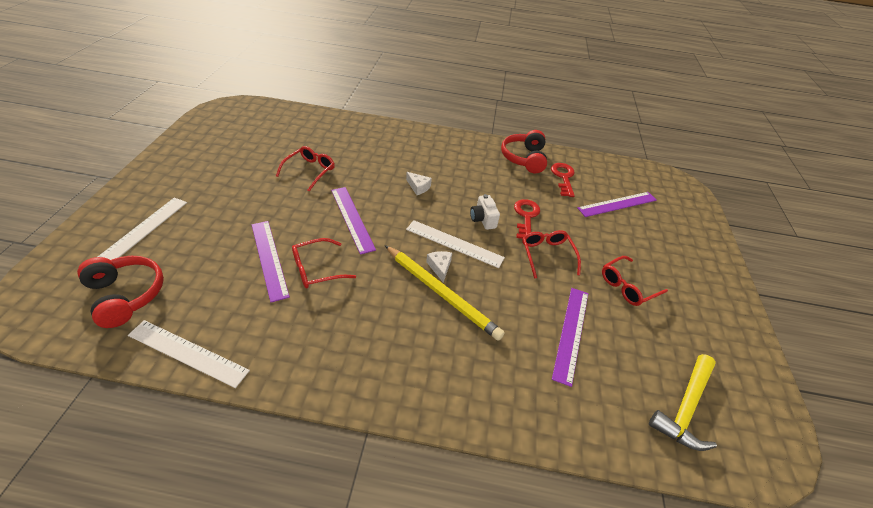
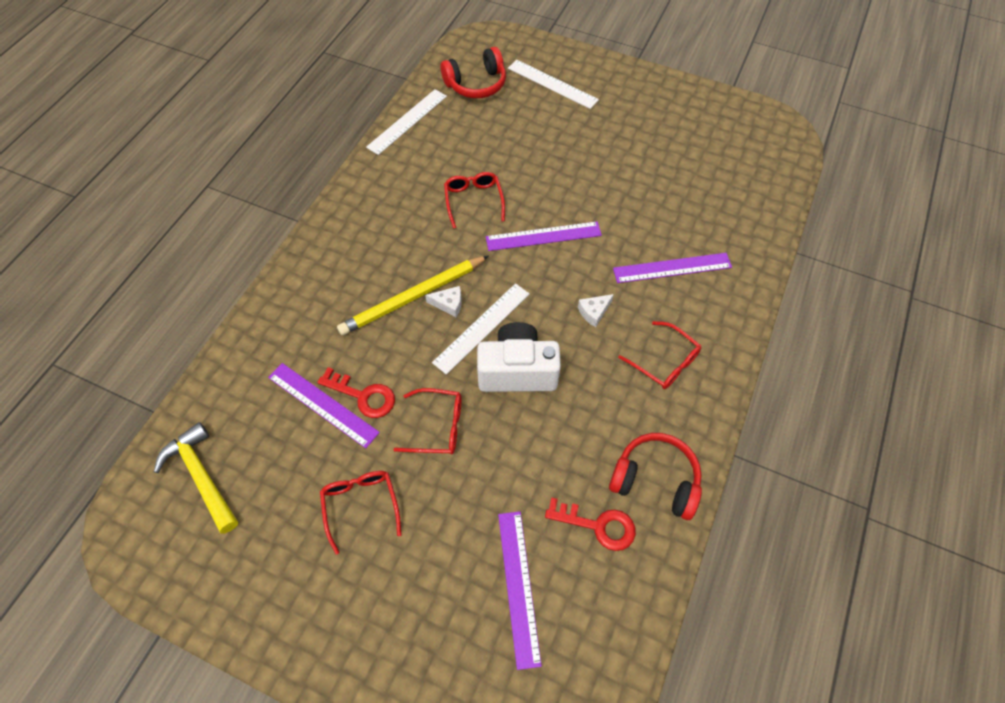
camera: 110 degrees right, 15 degrees up
purple ruler [252,221,290,302] -> purple ruler moved to [613,253,732,283]
red glasses [276,146,335,192] -> red glasses moved to [618,321,702,389]
white camera [470,194,500,230] -> white camera [477,322,561,392], size x1.90
red key [514,199,540,239] -> red key moved to [317,367,395,418]

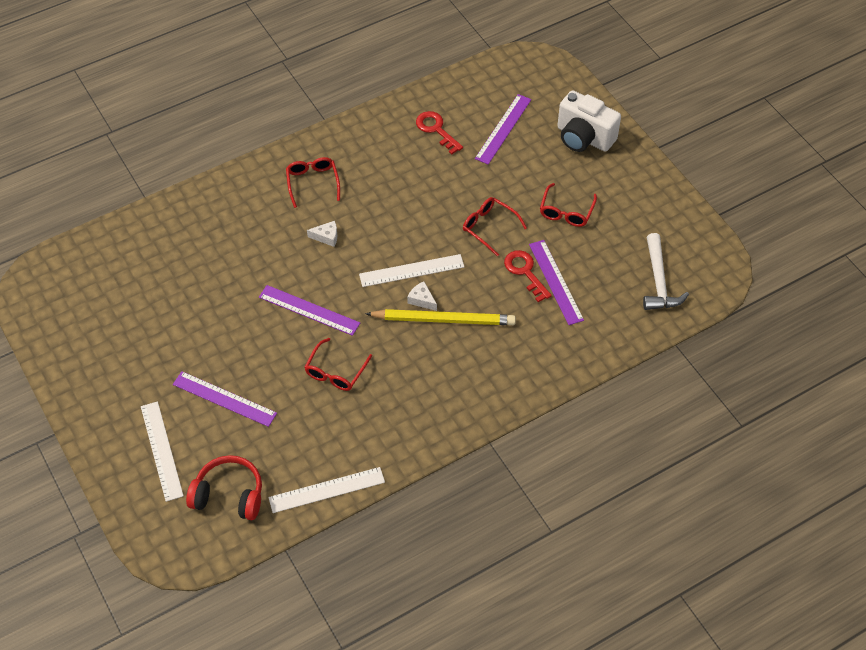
camera: 145 degrees left, 5 degrees down
yellow hammer [154,422,238,534] -> white hammer [643,233,689,310]
white camera [477,322,561,392] -> white camera moved to [557,90,621,152]
red headphones [609,433,702,520] -> none
purple ruler [613,253,732,283] -> purple ruler moved to [173,371,277,427]

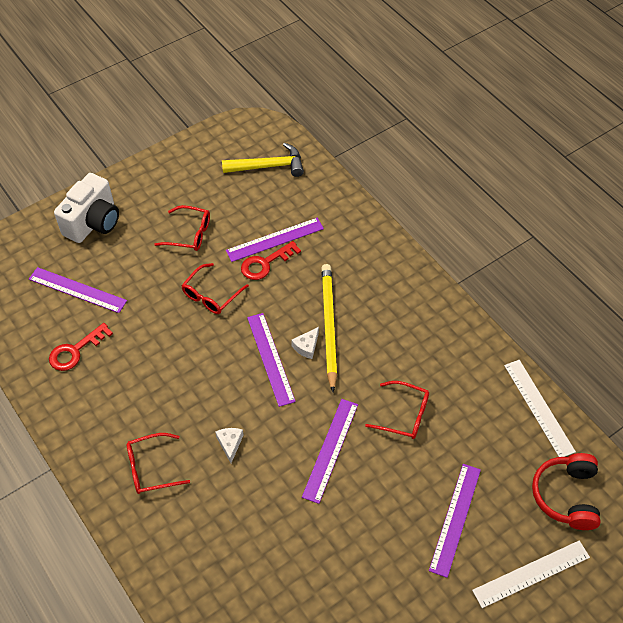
camera: 95 degrees left, 0 degrees up
white ruler [359,254,464,287] -> purple ruler [247,313,296,407]
white hammer [643,233,689,310] -> yellow hammer [222,143,304,177]

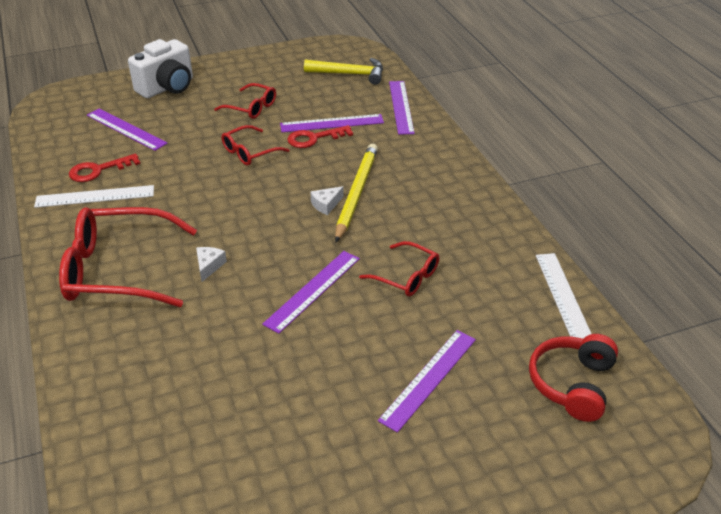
camera: 15 degrees right, 15 degrees down
red glasses [127,433,190,494] -> red glasses [59,207,197,307], size x1.93
purple ruler [247,313,296,407] -> purple ruler moved to [389,81,415,135]
white ruler [472,540,590,608] -> white ruler moved to [34,185,154,208]

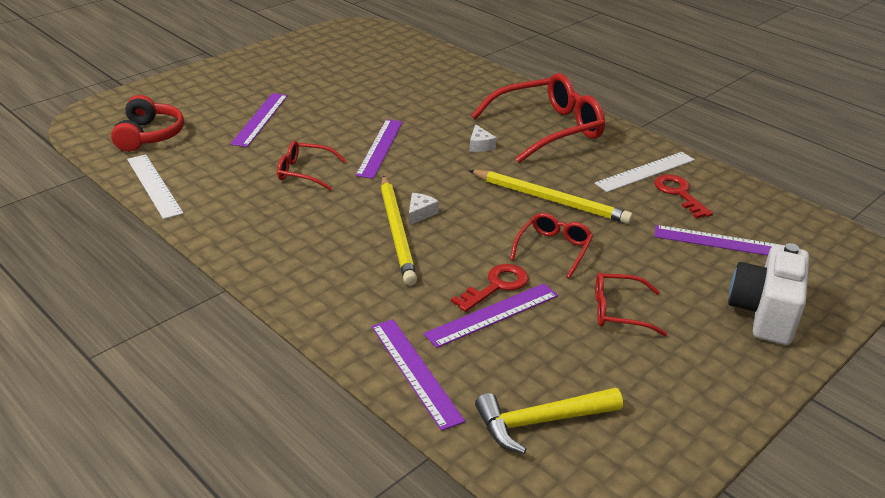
camera: 155 degrees right, 5 degrees down
red key [69,154,140,182] -> red key turned 60 degrees counterclockwise [654,174,713,219]
none -> yellow pencil [468,170,633,224]

